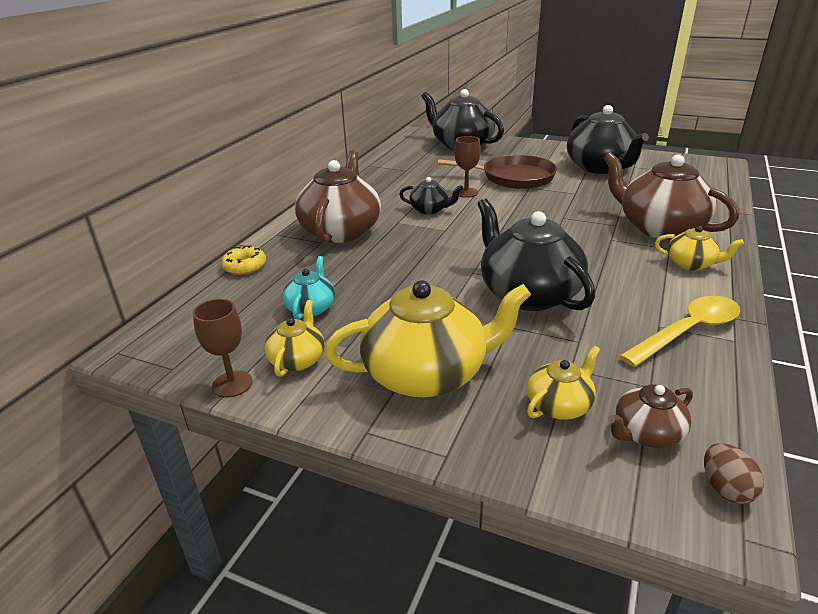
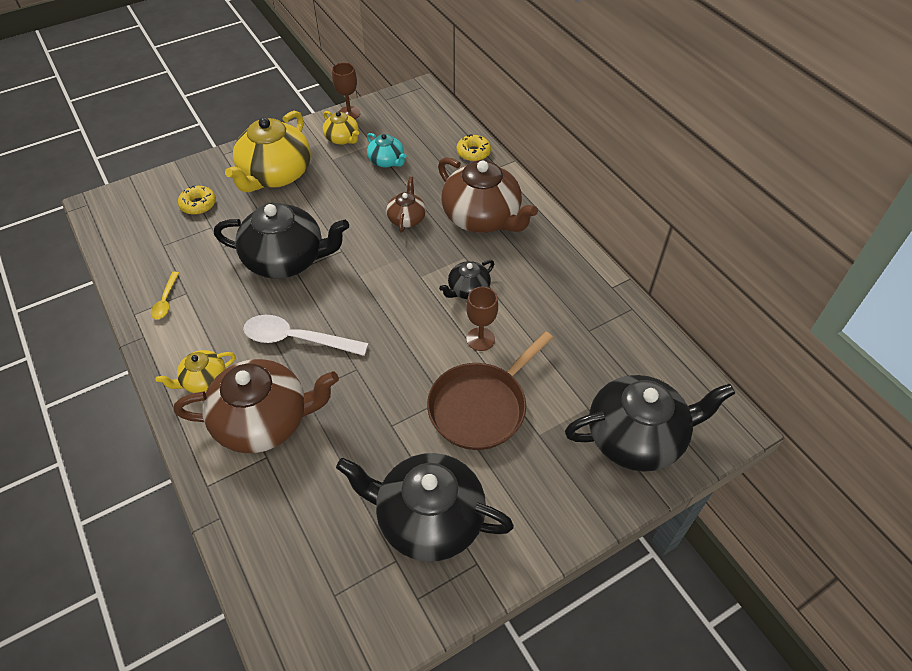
camera: 125 degrees right, 20 degrees up
yellow teapot [527,346,600,420] -> yellow donut [178,185,216,215]
brown teapot [608,384,693,448] -> brown teapot moved to [386,176,426,233]
yellow spoon [619,296,740,367] -> yellow spoon [151,272,179,320], size x0.53
brown egg [704,443,764,504] -> none
none -> white spoon [243,315,369,356]

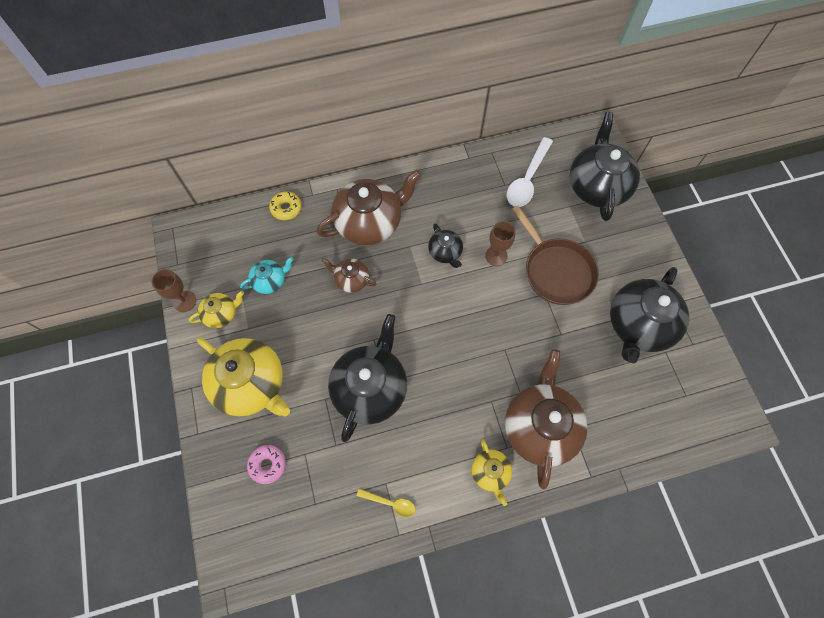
camera: 75 degrees left, 15 degrees up
yellow donut [178,185,216,215] -> pink donut [247,445,286,484]
white spoon [243,315,369,356] -> white spoon moved to [507,137,553,207]

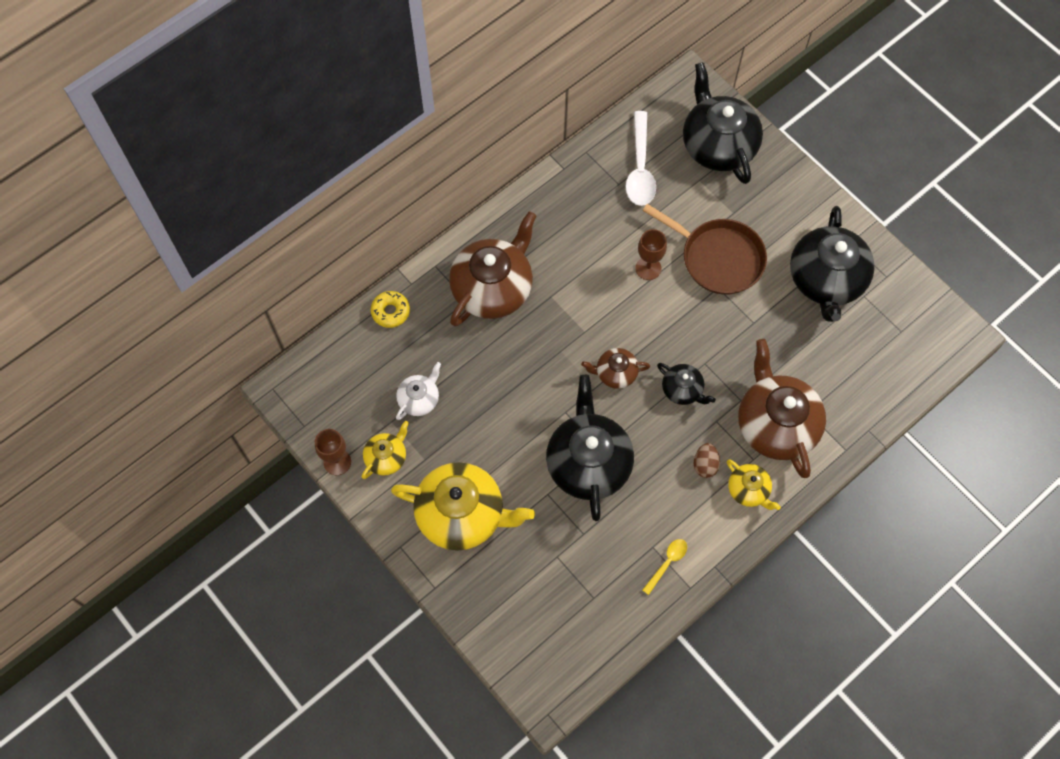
camera: 25 degrees left, 0 degrees up
turquoise teapot [240,257,293,294] -> white teapot [396,362,441,420]
pink donut [247,445,286,484] -> none
brown teapot [321,258,376,293] -> brown teapot moved to [581,348,650,389]
yellow spoon [357,489,416,517] -> yellow spoon turned 45 degrees counterclockwise [643,539,687,595]
black teapot [428,223,463,268] -> black teapot moved to [657,363,716,405]
none -> brown egg [694,443,720,478]

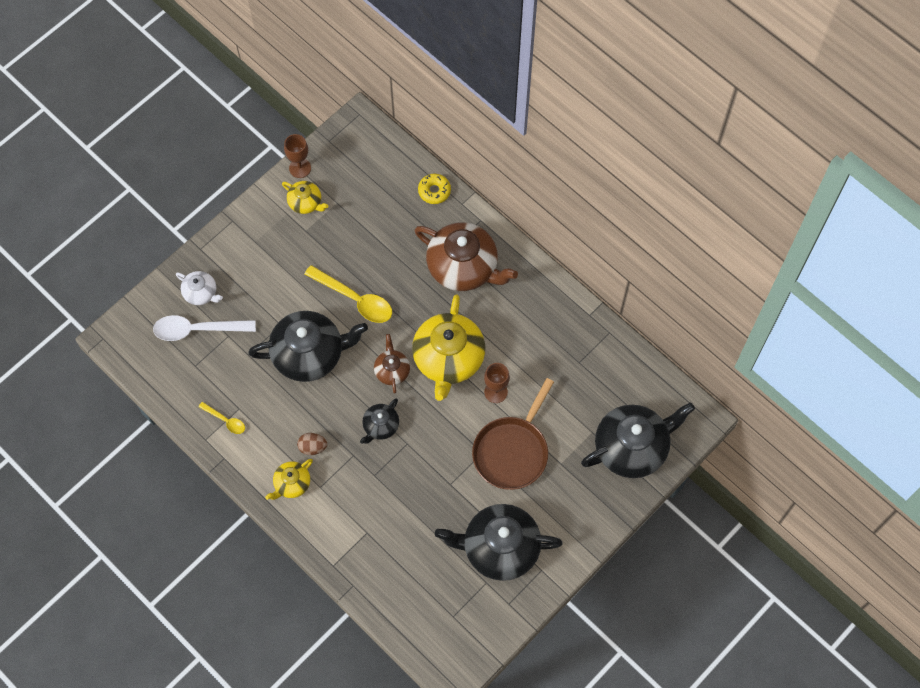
camera: 85 degrees right, 0 degrees up
yellow teapot [391,462,535,551] -> yellow teapot moved to [412,295,485,401]
white teapot [396,362,441,420] -> white teapot moved to [176,271,223,305]
white spoon [625,111,656,206] -> white spoon moved to [153,315,256,341]
brown teapot [738,339,826,478] -> none
none -> yellow spoon [304,265,392,323]

